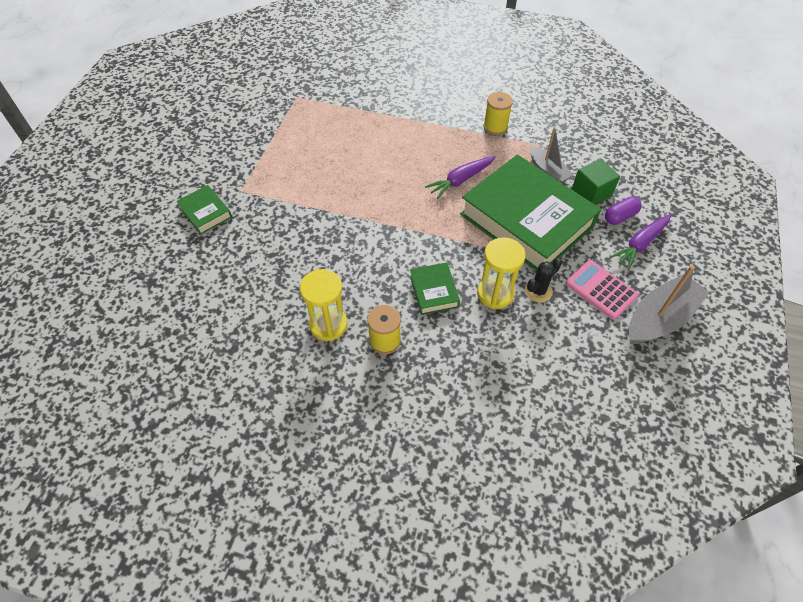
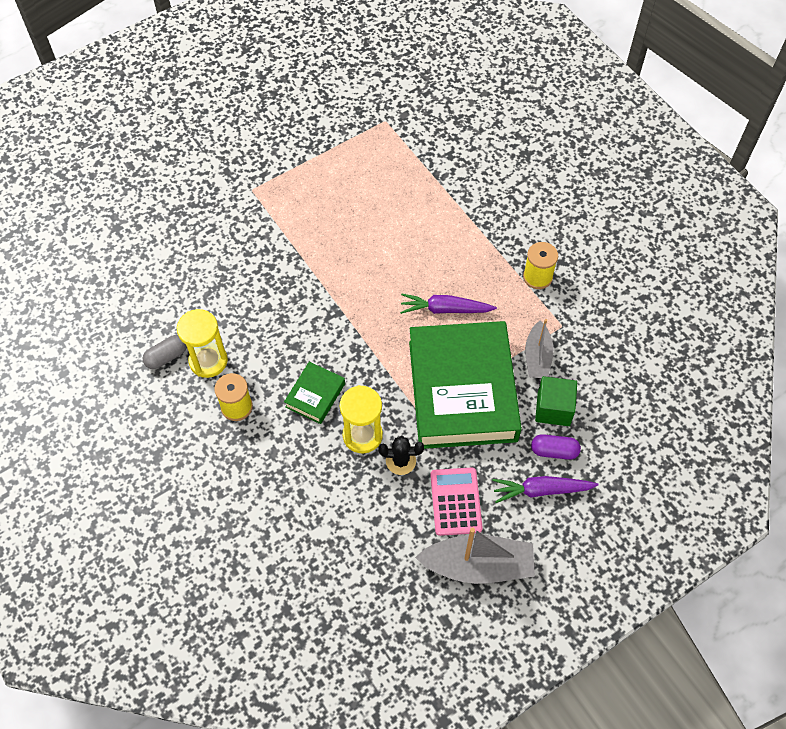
camera: 40 degrees right, 5 degrees up
green book [176,185,232,234] -> none
none -> grey capsule [143,335,187,369]

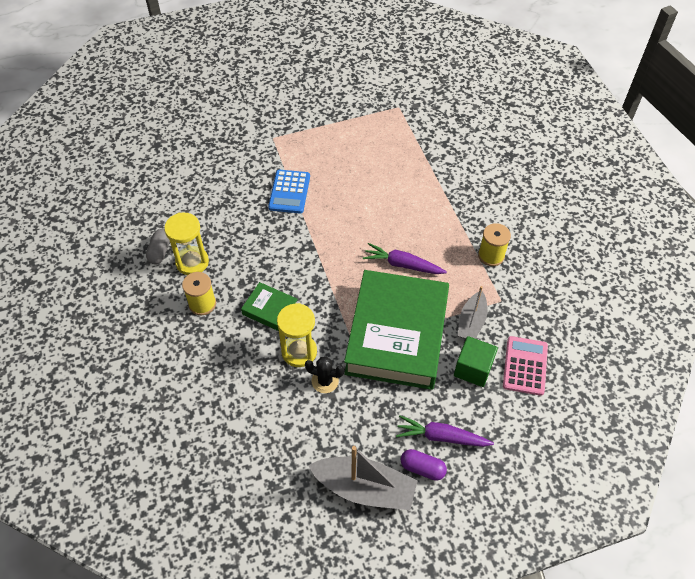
camera: 15 degrees right, 5 degrees down
grey capsule [143,335,187,369] -> grey capsule turned 60 degrees counterclockwise [146,229,170,264]
green book [284,362,345,424] -> green book turned 75 degrees clockwise [241,282,298,331]
pink calculator [430,468,483,536] -> pink calculator moved to [503,336,548,396]
purple capsule [531,434,581,460] -> purple capsule moved to [401,449,447,481]
none -> blue calculator [268,170,310,213]

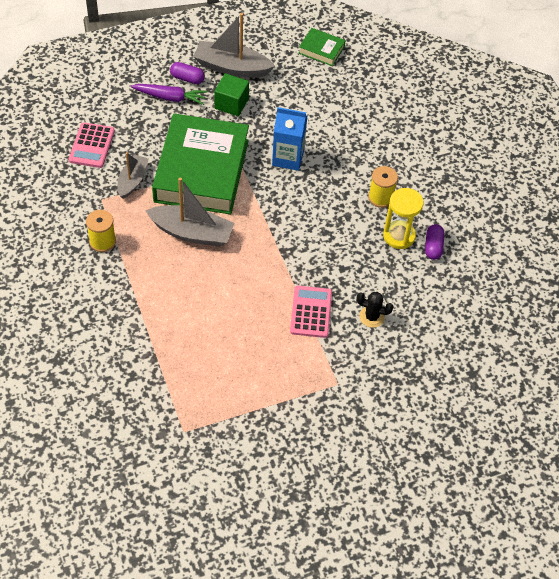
camera: 175 degrees right, 0 degrees up
grey capsule [146,229,170,264] -> purple capsule [425,224,444,260]
green book [241,282,298,331] -> green book moved to [299,28,346,66]
blue calculator [268,170,310,213] -> pink calculator [290,286,332,338]
yellow hourglass [277,303,317,367] -> blue carton [272,107,307,171]
black cactus [305,357,344,393] -> black cactus moved to [357,292,394,328]
purple carrot [363,243,447,274] -> grey boat [145,177,235,247]
green cube [454,336,498,387] -> green cube moved to [214,73,249,116]

